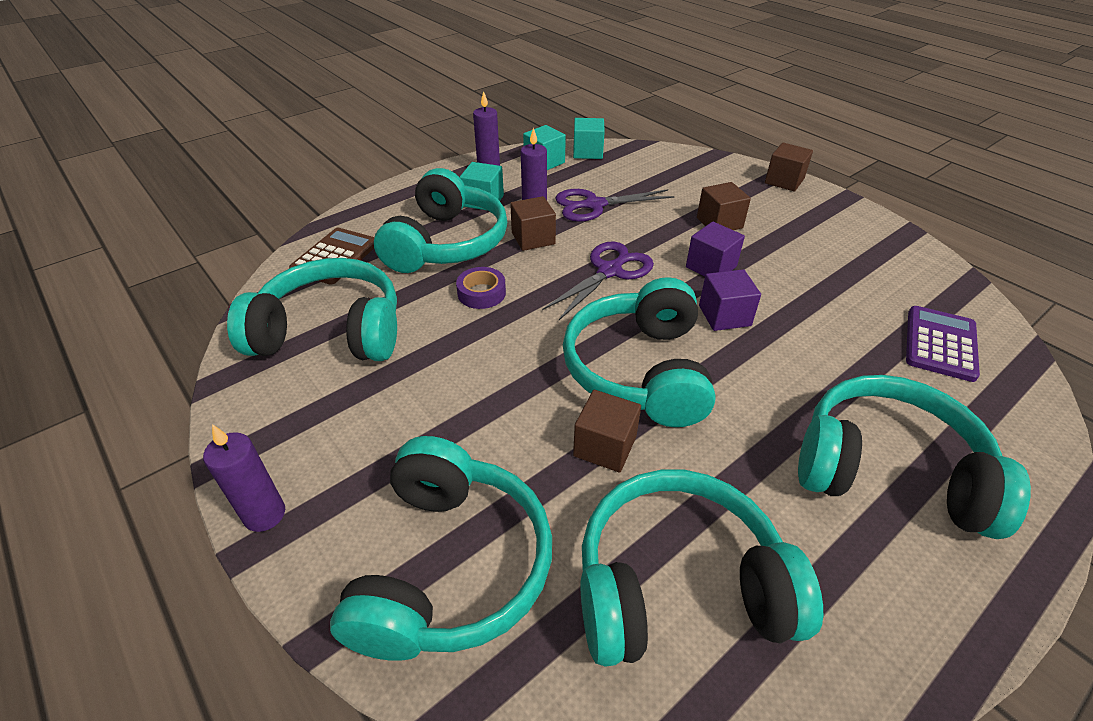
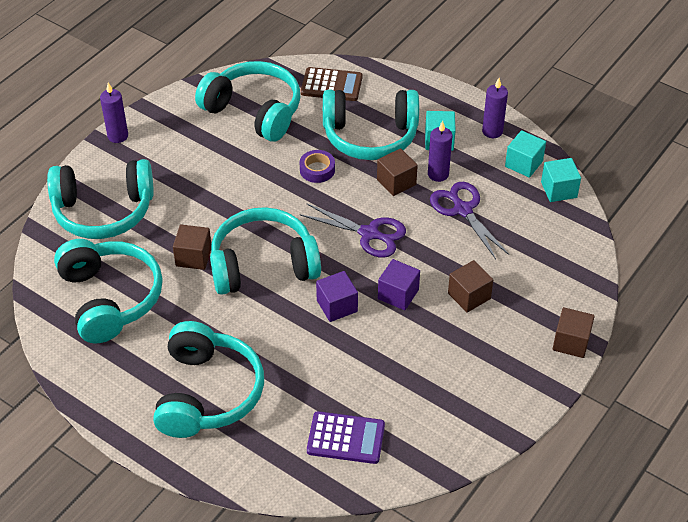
camera: 75 degrees right, 5 degrees up
turquoise headphones [227,258,397,361] -> turquoise headphones turned 45 degrees counterclockwise [195,61,300,142]

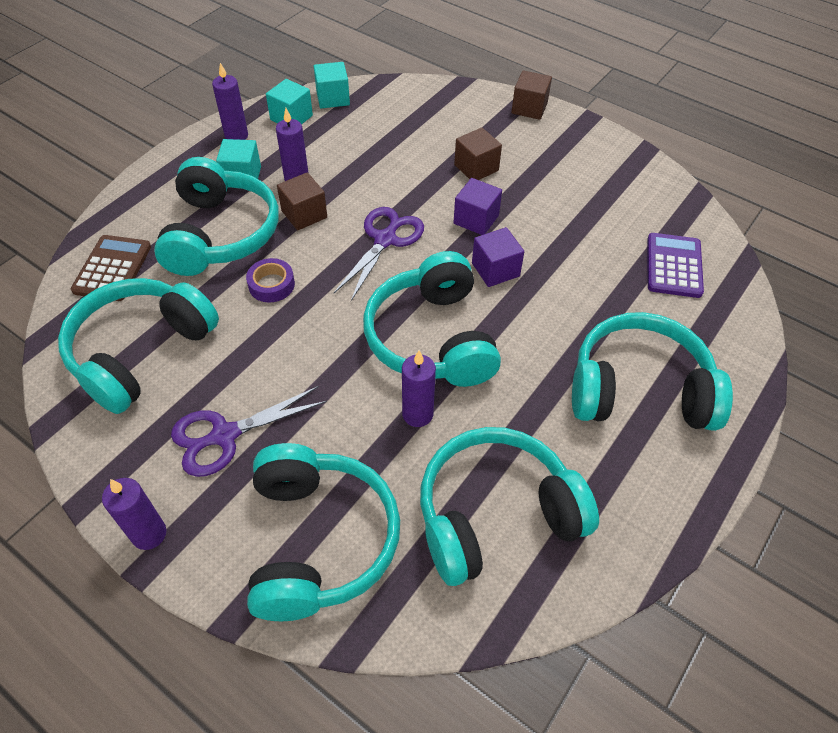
camera: 90 degrees left, 5 degrees up
brown cube [173,224,211,270] -> purple candle [402,350,436,427]
purple scissors [430,182,509,259] -> purple scissors moved to [171,386,327,477]

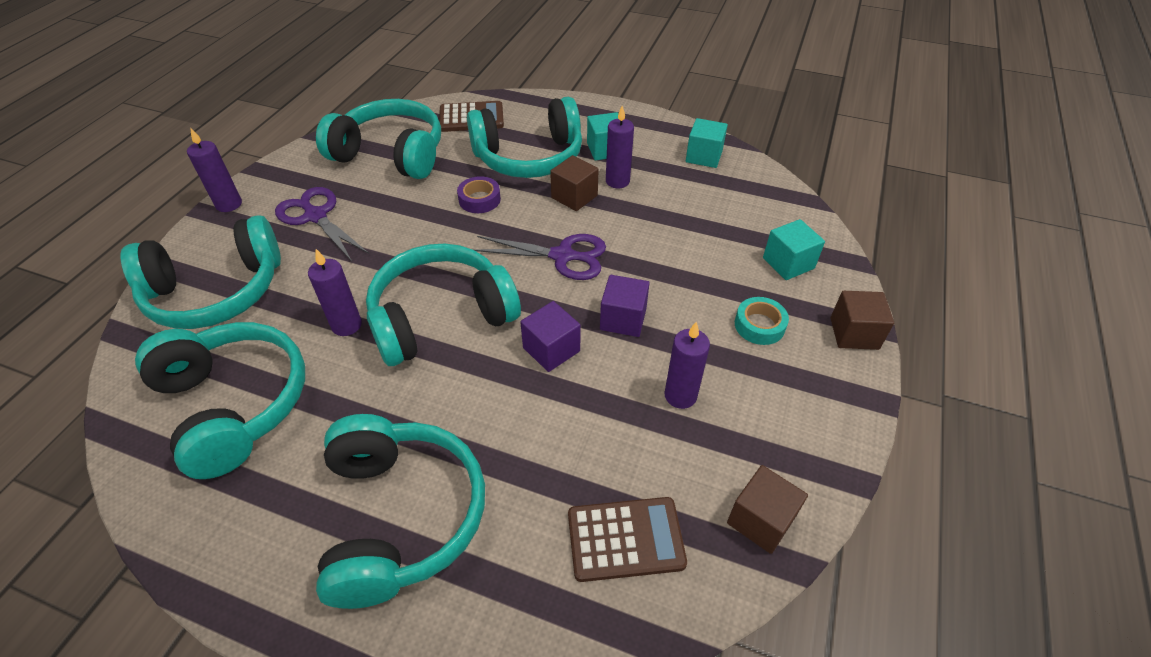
camera: 75 degrees right, 5 degrees down
purple candle [212,63,248,140] -> purple candle moved to [665,322,710,409]
turquoise cube [314,62,350,108] -> turquoise cube moved to [763,219,825,280]
brown cube [454,128,502,180] -> brown cube moved to [727,465,808,554]
purple calculator [647,233,704,298] -> brown calculator [568,497,687,582]
none -> turquoise tape [735,297,789,345]

